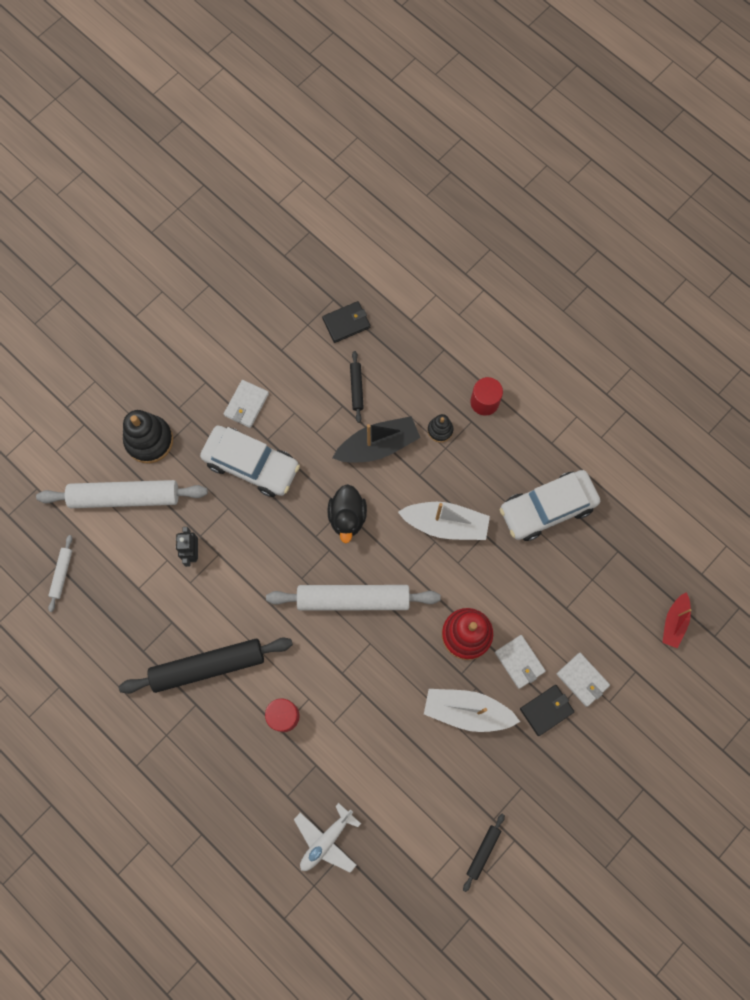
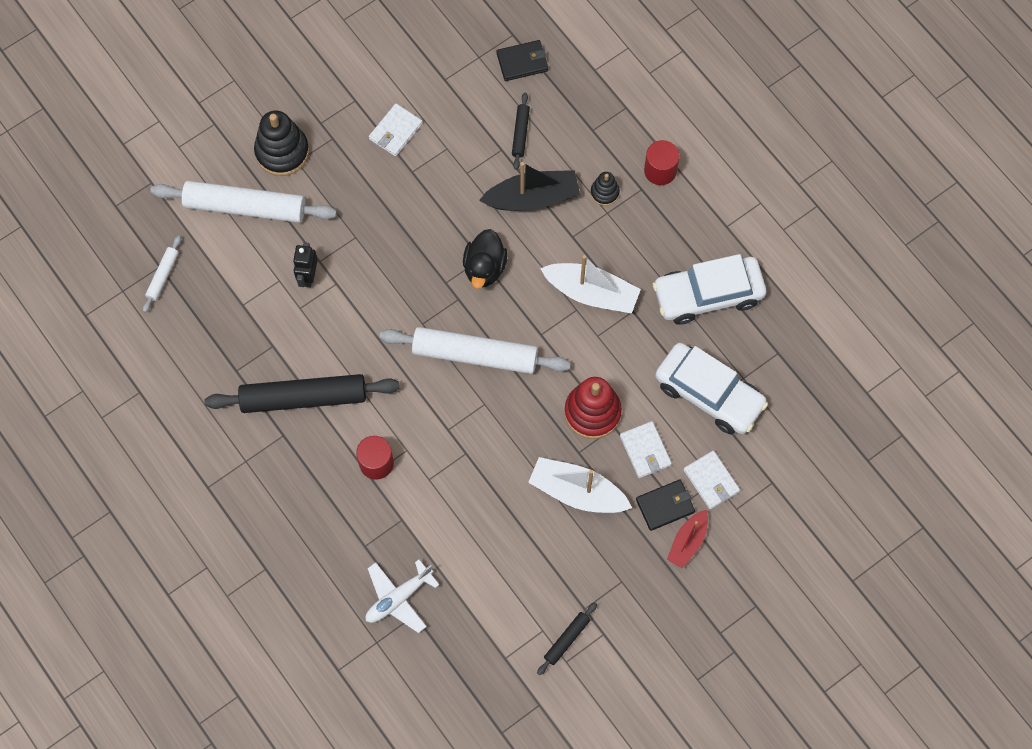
camera: 10 degrees right, 5 degrees down
white car [200,425,300,497] -> white car moved to [655,343,768,434]
red boat [662,592,691,648] -> red boat moved to [667,510,708,568]

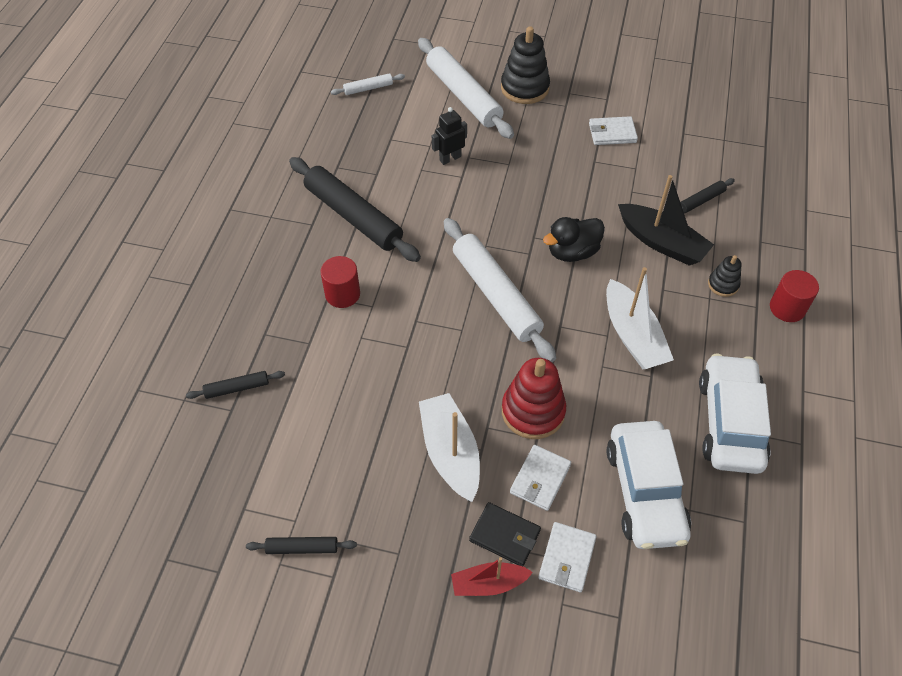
camera: 50 degrees right, 15 degrees down
white plane [366,560,439,633] -> black rolling pin [186,371,285,399]
black wallet [497,40,548,81] -> none
white car [653,254,766,325] -> white car turned 60 degrees clockwise [699,354,771,474]

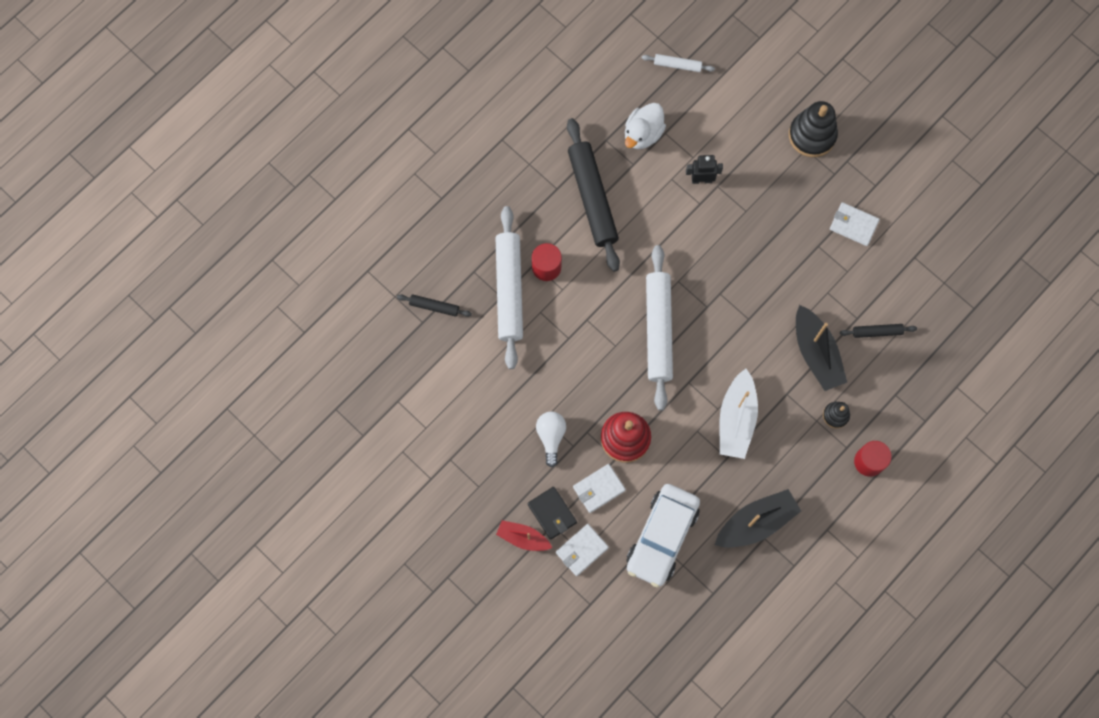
camera: 30 degrees right, 20 degrees up
black rolling pin [246,537,357,554] -> none
white rolling pin [418,38,514,139] -> white rolling pin moved to [496,206,523,369]
white boat [419,393,480,502] -> white light bulb [536,412,566,467]
black duck [543,217,605,262] -> none
white car [699,354,771,474] -> black boat [715,489,801,548]
none -> white duck [625,103,666,149]

